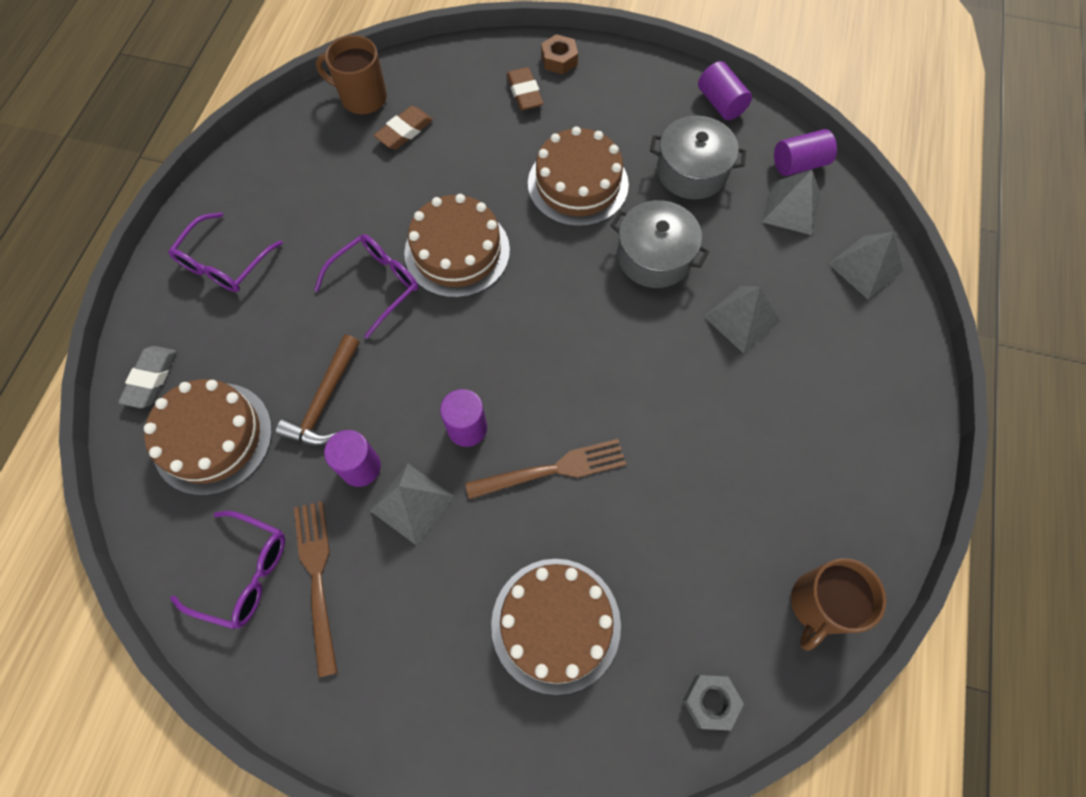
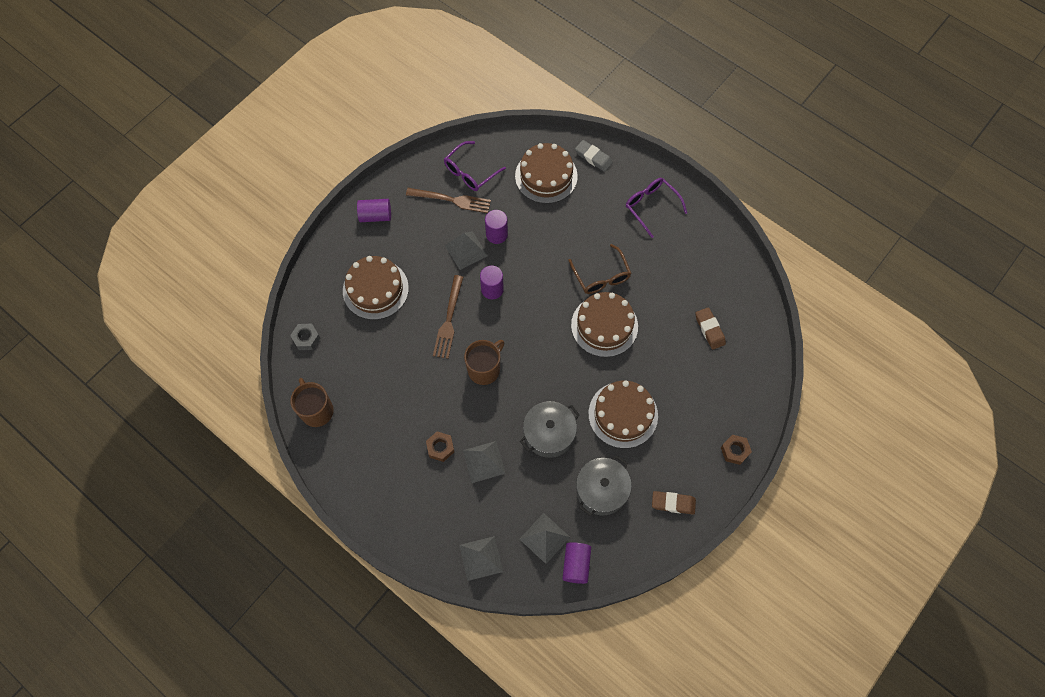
camera: 115 degrees right, 0 degrees up
brown hammer [276,334,360,446] -> none
purple glasses [314,234,418,339] -> brown glasses [568,244,632,294]
brown mug [316,35,387,115] -> brown mug moved to [464,340,504,385]
brown eraser [507,67,543,110] -> brown eraser moved to [652,491,696,514]
purple cylinder [698,61,752,120] -> purple cylinder moved to [357,199,391,222]
none -> brown nut [426,432,454,462]

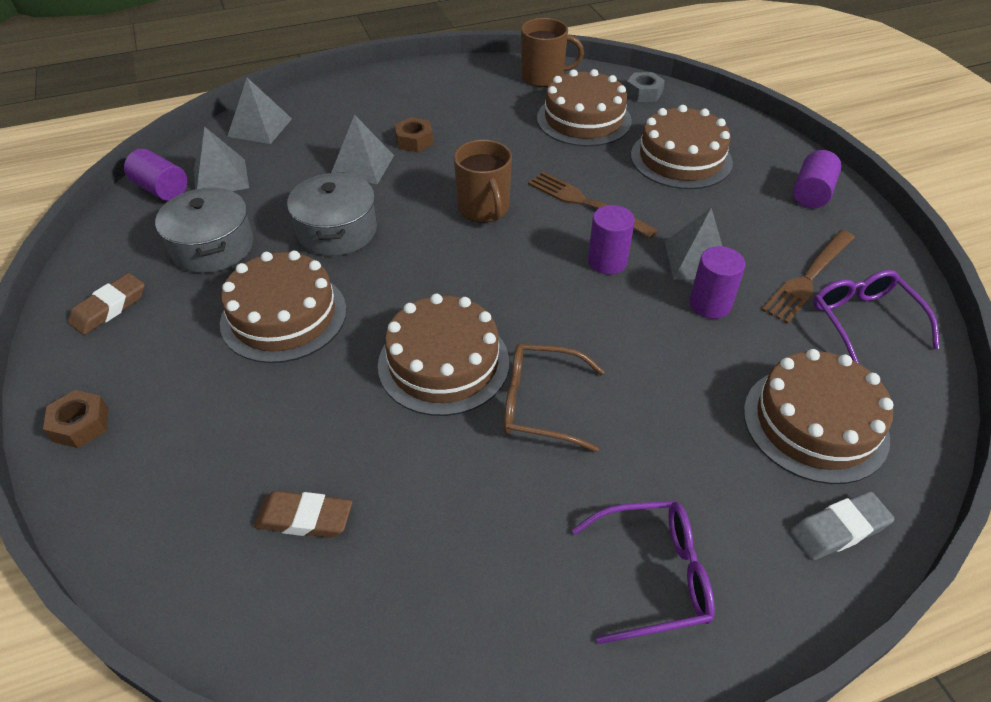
camera: 120 degrees right, 20 degrees down
none -> brown cake [537,69,632,147]

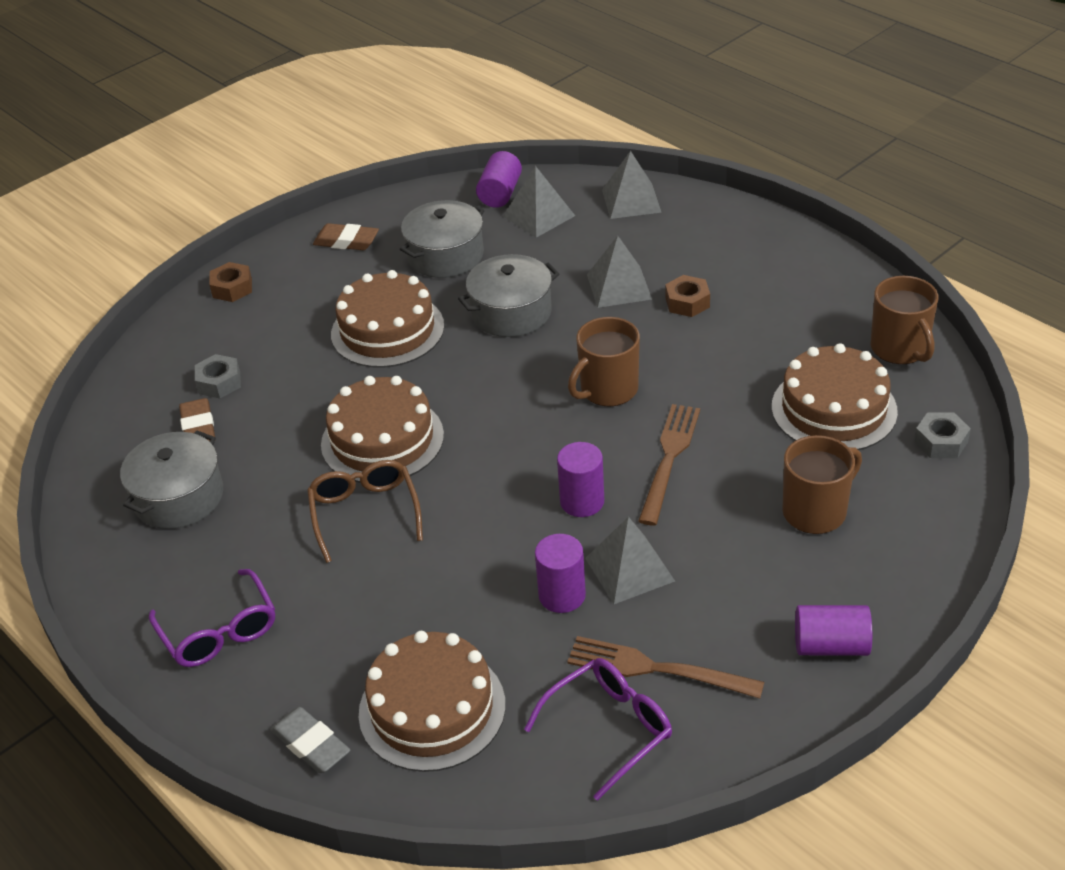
camera: 70 degrees right, 5 degrees down
brown cake [631,105,733,189] -> brown mug [782,435,862,534]
none -> grey pot [120,431,223,529]
none -> grey nut [195,354,241,399]

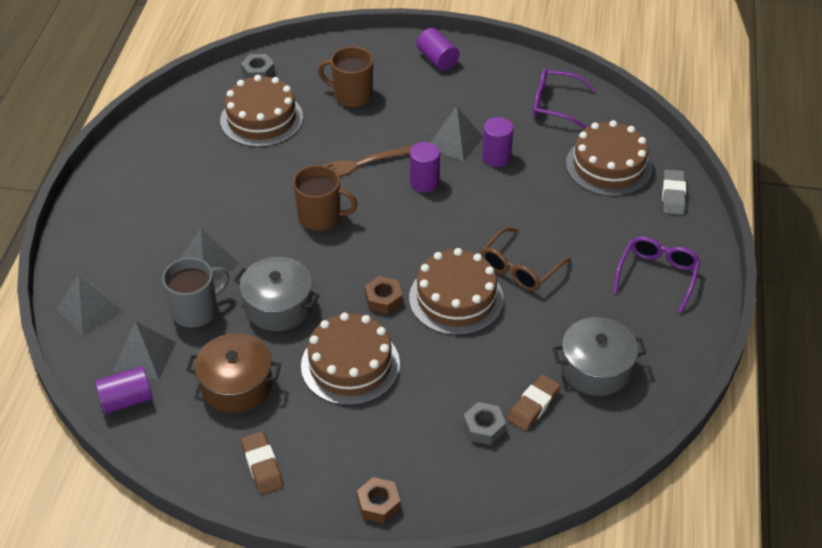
camera: 130 degrees left, 5 degrees up
grey pot [400,200,484,278] -> brown pot [186,333,281,413]
brown fork [567,636,764,699] -> none
brown nut [665,275,710,317] -> brown nut moved to [365,276,402,314]
brown mug [871,276,938,364] -> none
none -> grey mug [162,257,229,328]

